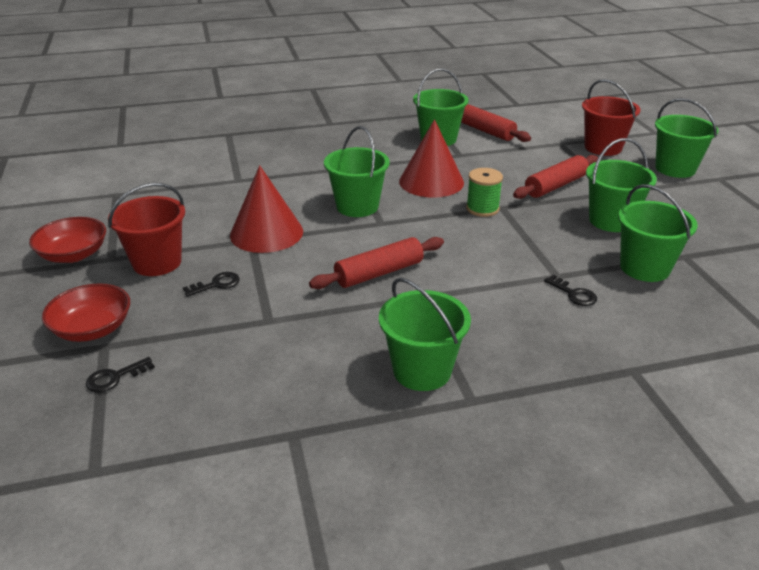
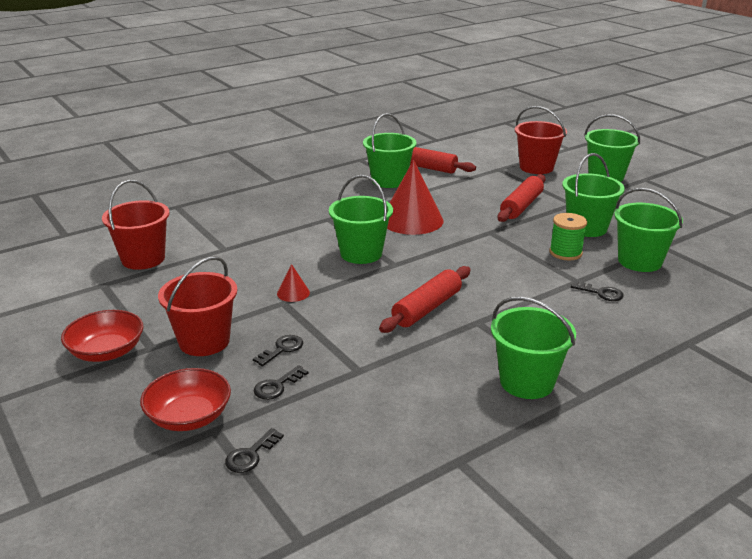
camera: 20 degrees left, 5 degrees down
red cone [230,165,303,253] -> red cone [277,264,310,302], size x0.44
green spool [466,168,503,217] -> green spool moved to [550,213,587,260]
none -> red bucket [102,180,170,270]
none -> black key [254,365,308,400]

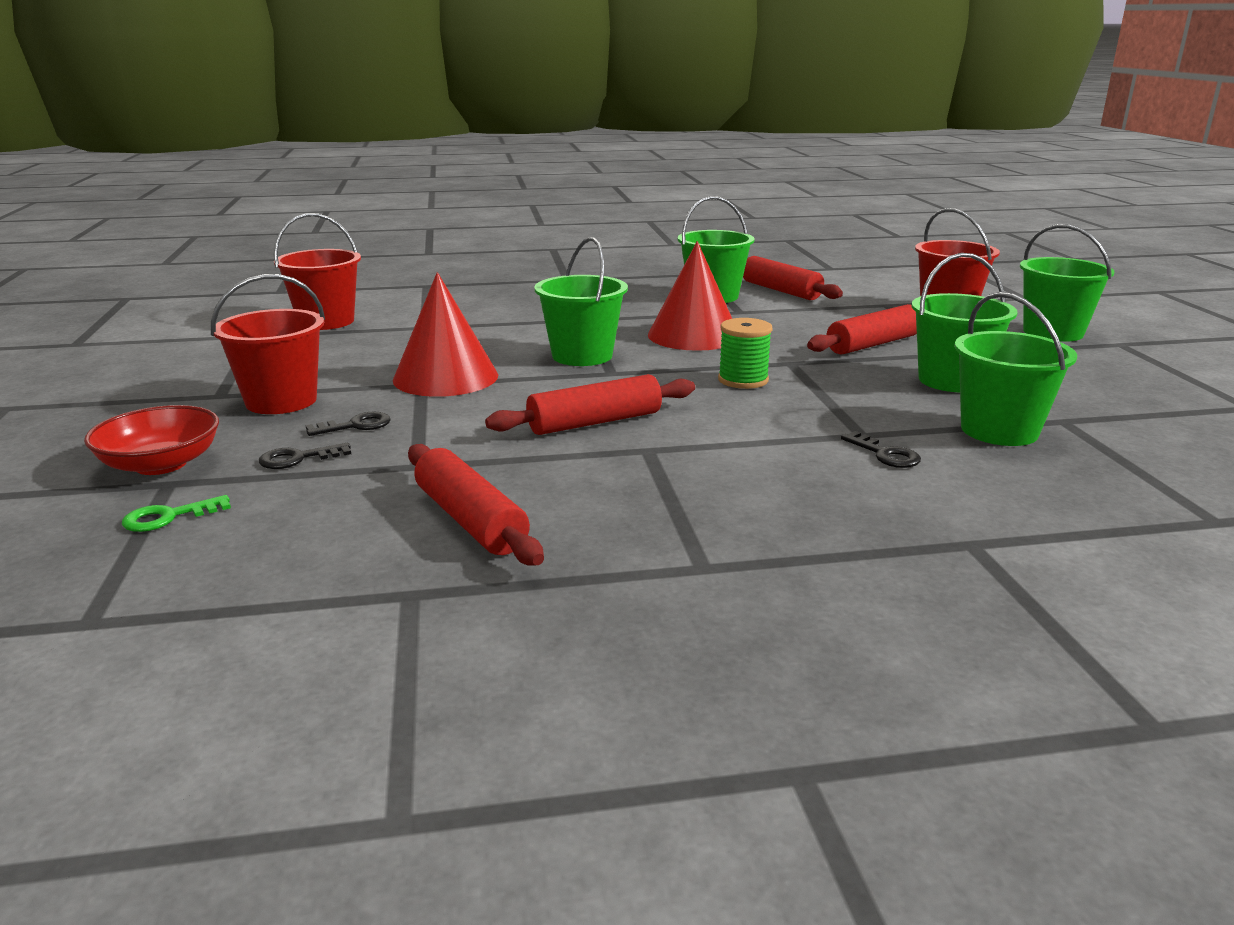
camera: 25 degrees right, 5 degrees down
red bowl [61,310,144,362] -> none
black key [225,428,284,473] -> green key [122,495,231,532]
red cone [277,264,310,302] -> red cone [393,272,498,397], size x2.26
green bucket [491,297,576,399] -> none
green spool [550,213,587,260] -> green spool moved to [718,318,773,389]
none -> red rolling pin [408,444,544,566]

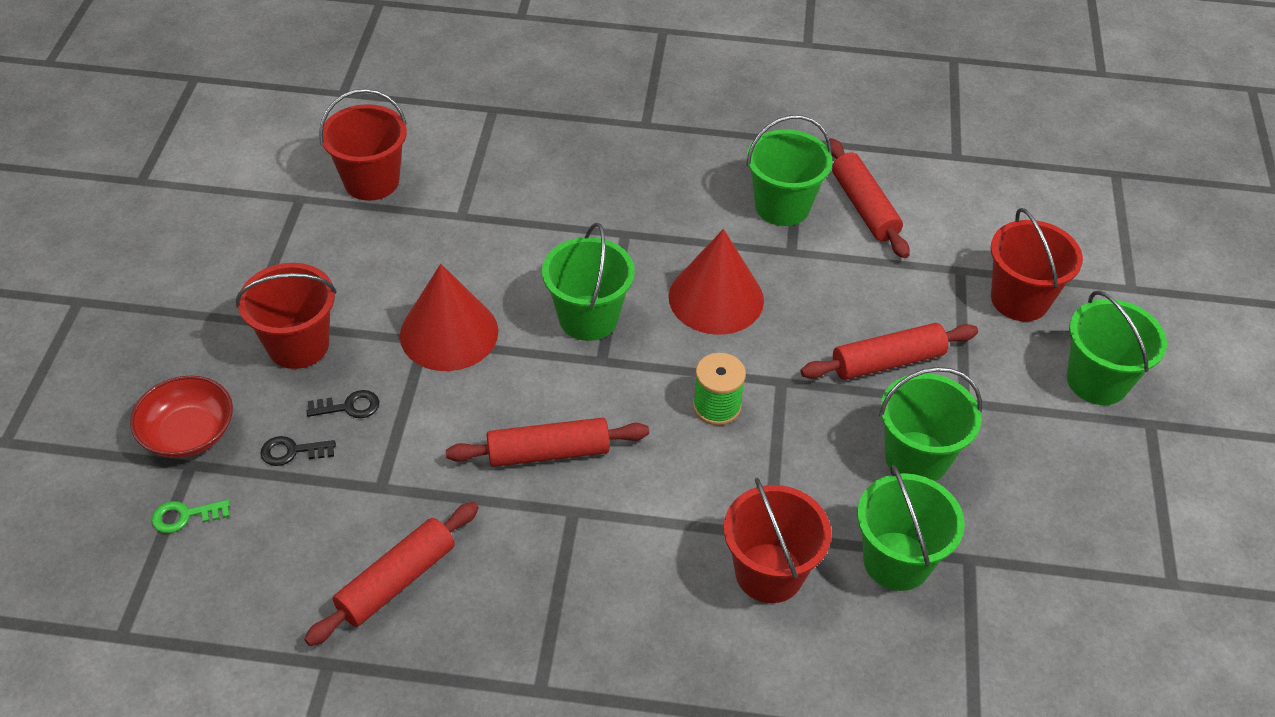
camera: 15 degrees right, 25 degrees up
red rolling pin [408,444,544,566] -> red rolling pin turned 60 degrees clockwise [304,502,479,646]
black key [841,431,921,468] -> red bucket [724,478,832,603]

